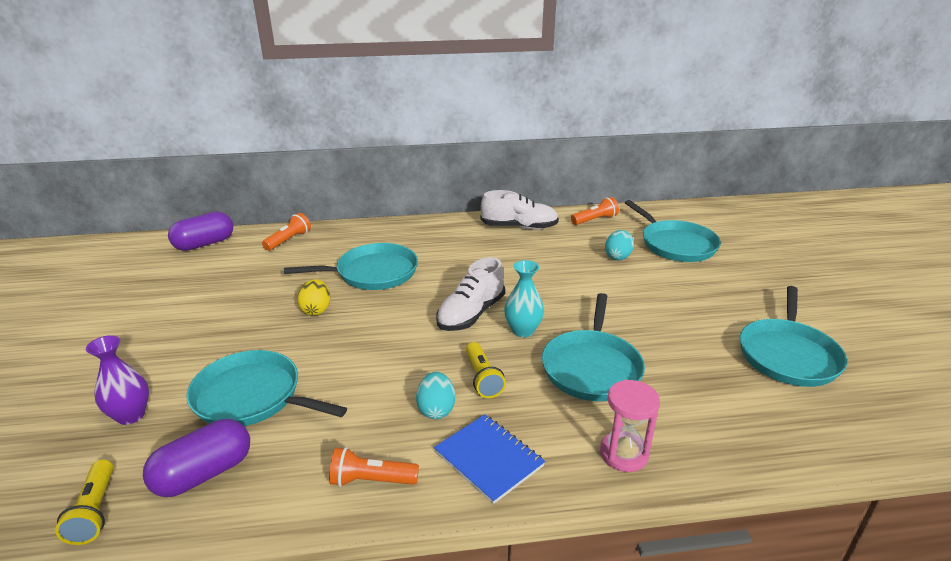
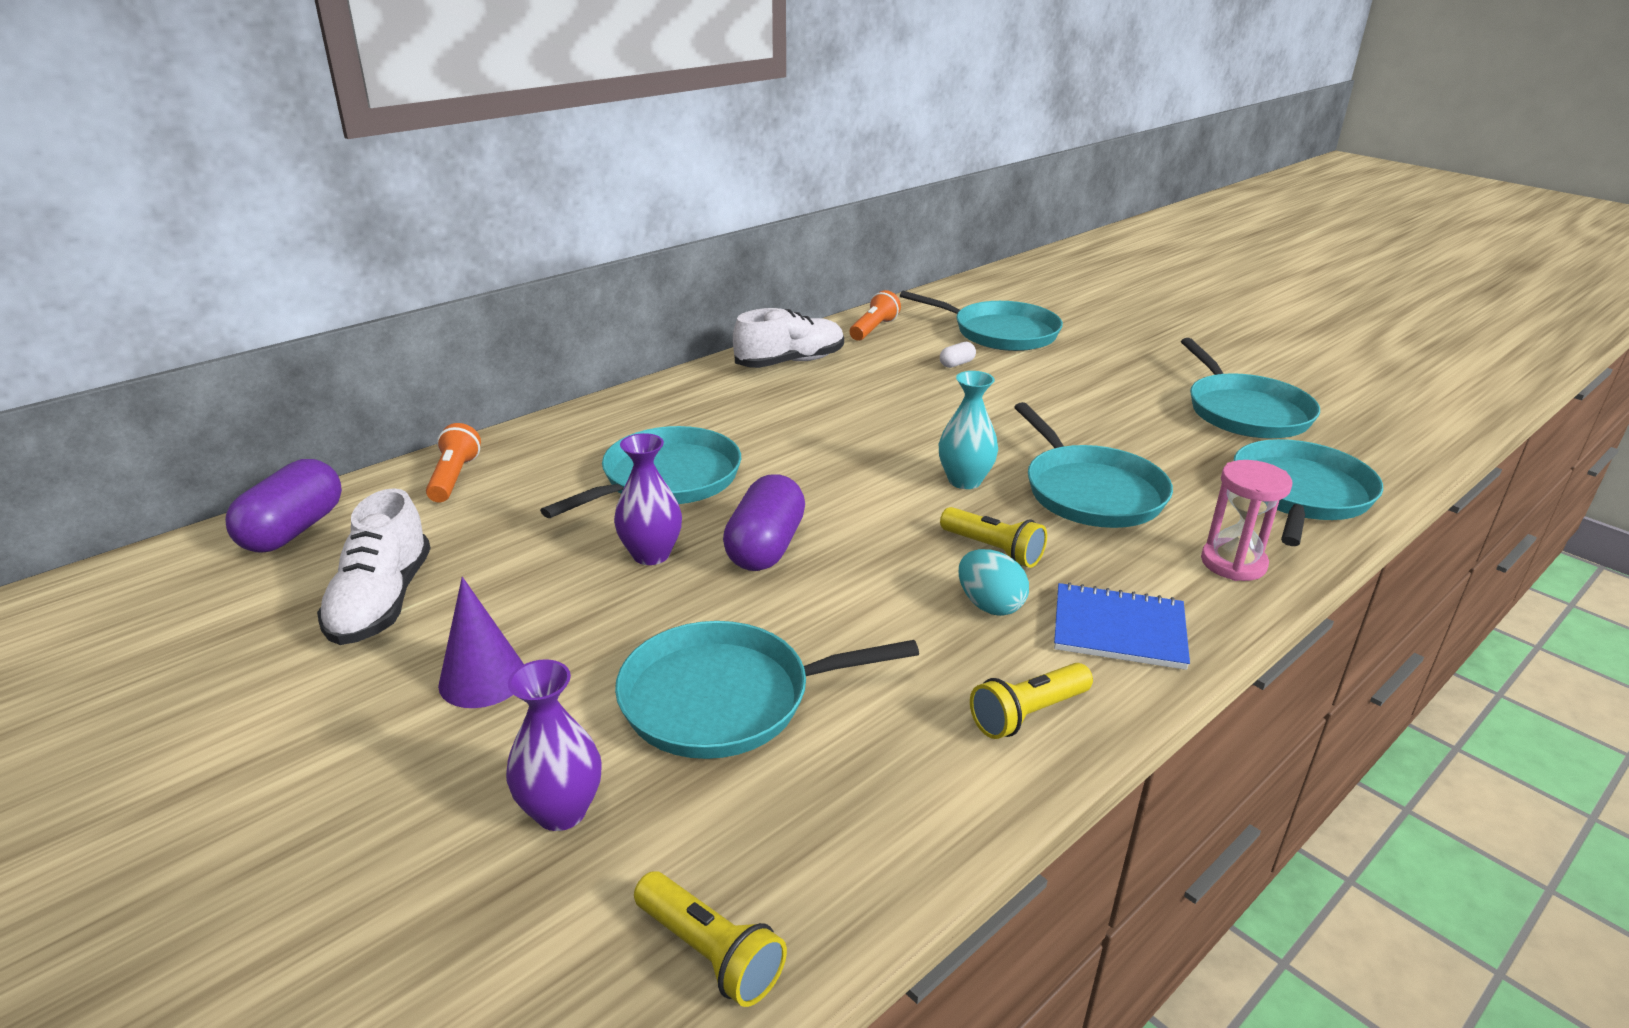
camera: 35 degrees left, 0 degrees up
purple capsule [143,419,250,497] -> purple capsule moved to [723,474,805,571]
yellow egg [297,279,330,316] -> purple vase [614,433,682,565]
orange flashlight [329,447,419,487] -> yellow flashlight [970,663,1093,739]
white shoe [436,257,505,331] -> white shoe moved to [317,488,431,645]
turquoise egg [605,230,634,260] -> white capsule [940,342,976,368]
none -> purple cone [438,577,524,708]
none -> turquoise pan [1233,439,1383,546]

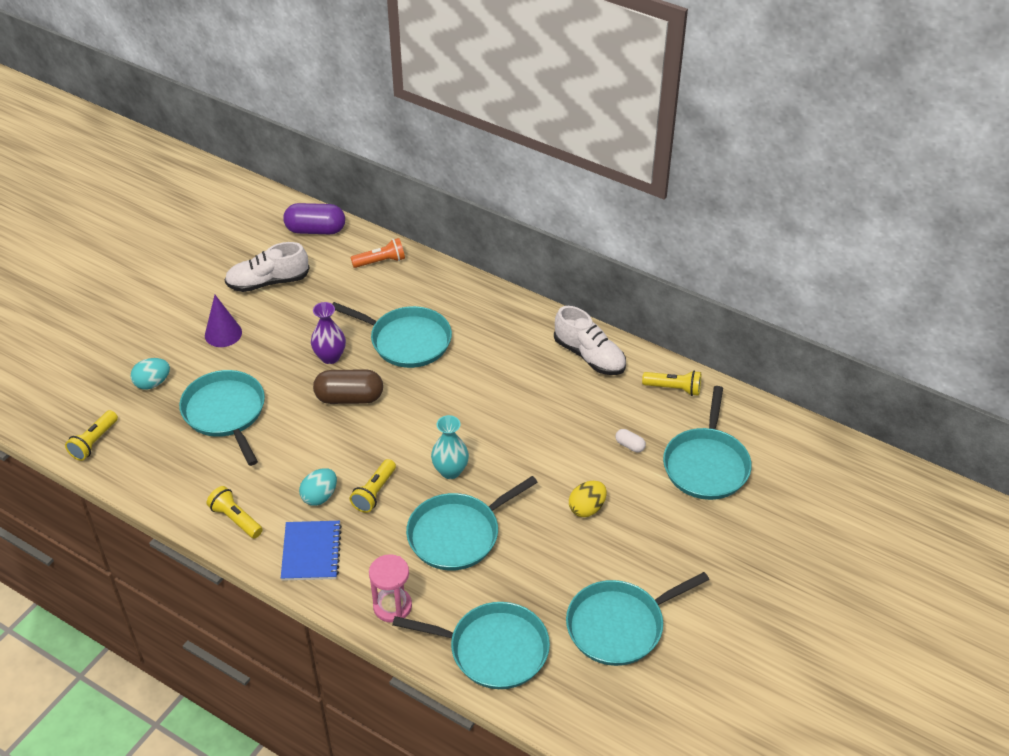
camera: 75 degrees right, 15 degrees up
purple vase [506,659,602,831] -> turquoise egg [131,358,170,390]
purple capsule [723,474,805,571] -> brown capsule [313,369,383,404]
orange flashlight [850,290,901,341] -> yellow flashlight [642,370,701,396]
none -> yellow egg [569,481,607,517]

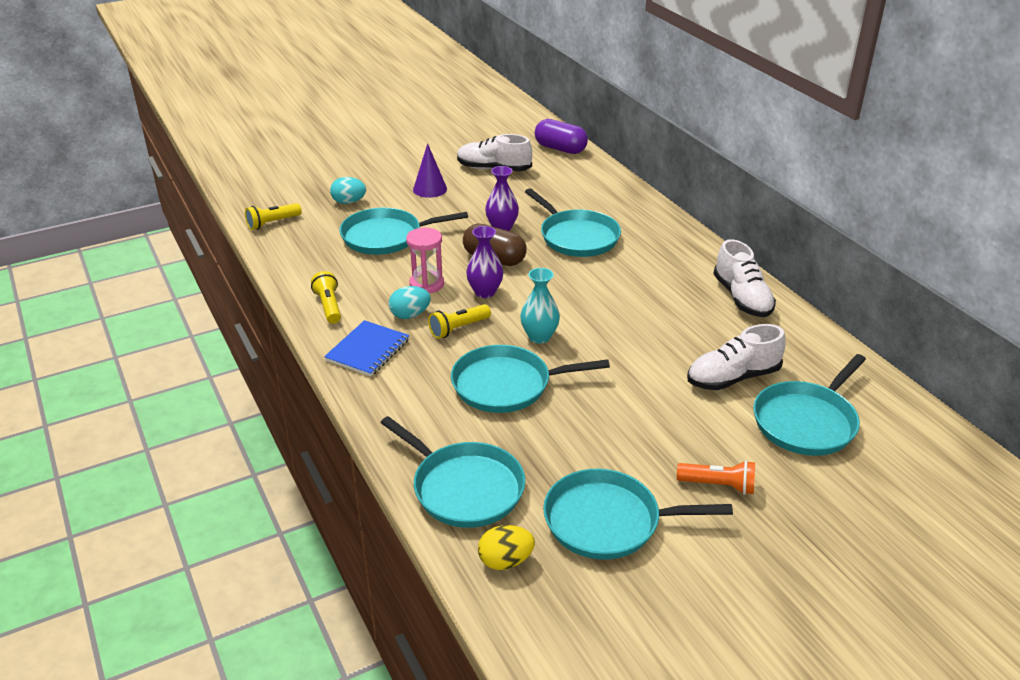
camera: 30 degrees right, 10 degrees down
turquoise pan [179,370,265,466] -> turquoise pan turned 105 degrees counterclockwise [339,208,468,255]
orange flashlight [351,238,405,268] -> orange flashlight moved to [677,460,755,495]
pink hourglass [369,554,412,623] -> pink hourglass moved to [406,227,444,293]
yellow egg [569,481,607,517] -> yellow egg moved to [478,525,535,570]
white capsule [615,429,646,452] -> white shoe [687,324,786,390]
yellow flashlight [642,370,701,396] -> none
none -> purple vase [466,226,503,298]

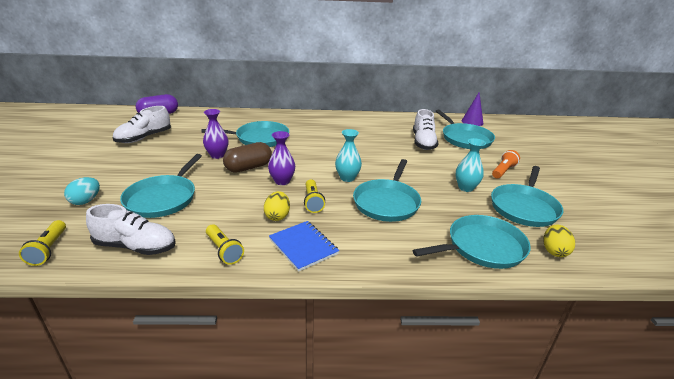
camera: 65 degrees left, 5 degrees down
yellow flashlight [311,271,341,324] -> yellow flashlight turned 135 degrees counterclockwise [206,224,244,265]
turquoise egg [389,286,431,319] -> yellow egg [264,191,290,221]
pink hourglass [406,227,444,293] -> none
purple cone [413,143,447,198] -> purple cone moved to [462,93,483,126]
white shoe [713,239,776,317] -> white shoe moved to [86,204,176,255]
none -> turquoise vase [455,138,486,192]

